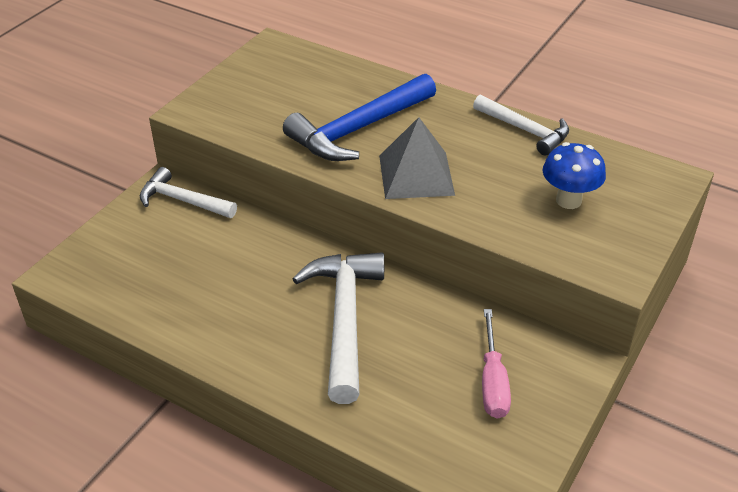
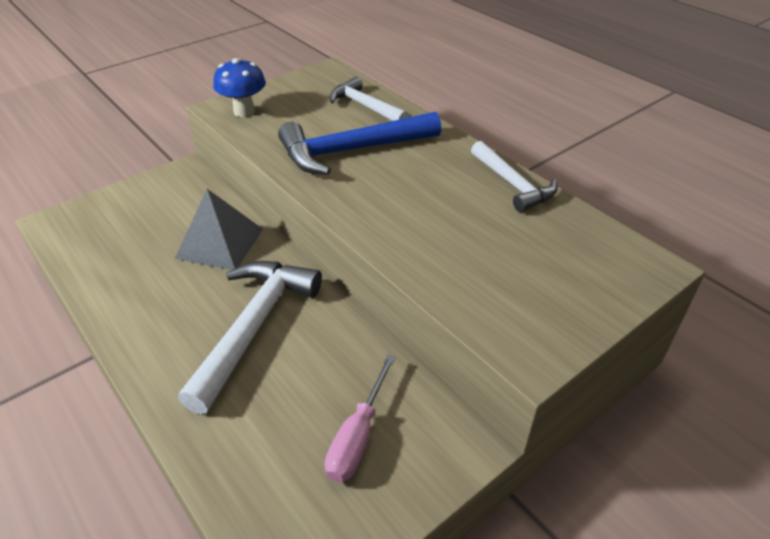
camera: 20 degrees right, 0 degrees up
white hammer [140,167,237,218] -> white hammer moved to [329,77,409,121]
grey pyramid [379,117,455,199] -> grey pyramid moved to [175,189,263,270]
blue mushroom [543,142,606,209] -> blue mushroom moved to [213,58,266,117]

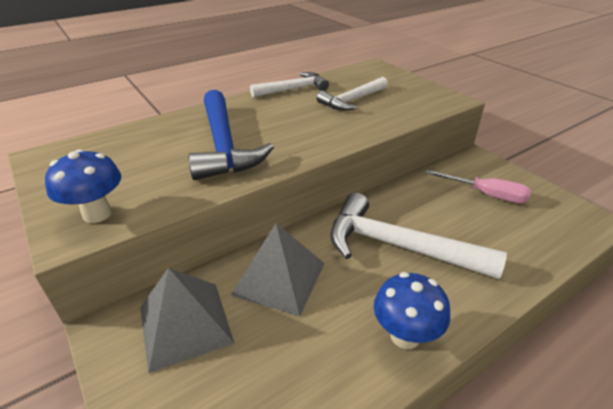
camera: 85 degrees left, 5 degrees down
white hammer [329,77,409,121] -> white hammer moved to [317,77,388,110]
none -> grey pyramid [140,268,234,373]
none -> blue mushroom [374,272,450,349]

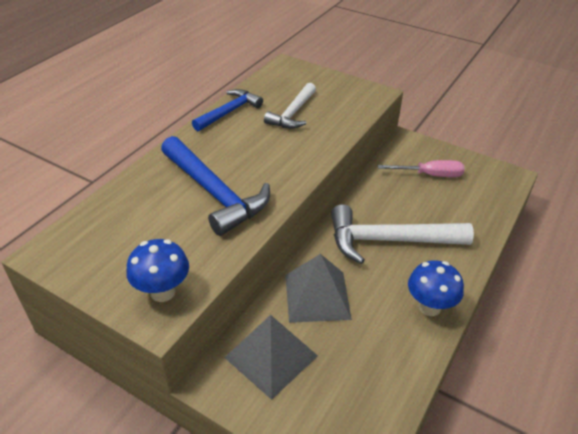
camera: 25 degrees left, 5 degrees up
white hammer [250,72,329,98] -> blue hammer [192,89,263,131]

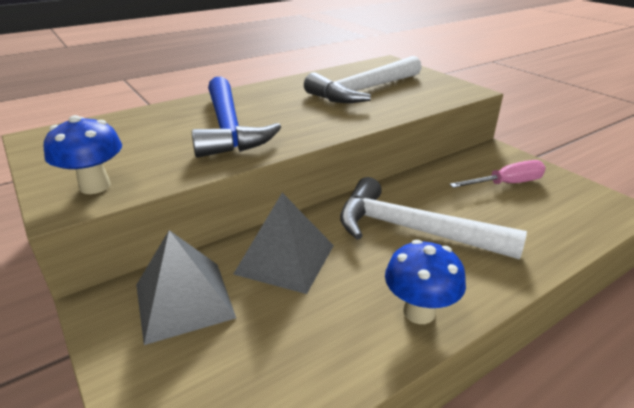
camera: 25 degrees right, 10 degrees down
blue hammer [192,89,263,131] -> none
white hammer [264,83,316,129] -> white hammer [304,56,422,103], size x1.58
pink screwdriver [378,160,465,177] -> pink screwdriver turned 45 degrees counterclockwise [449,160,546,188]

